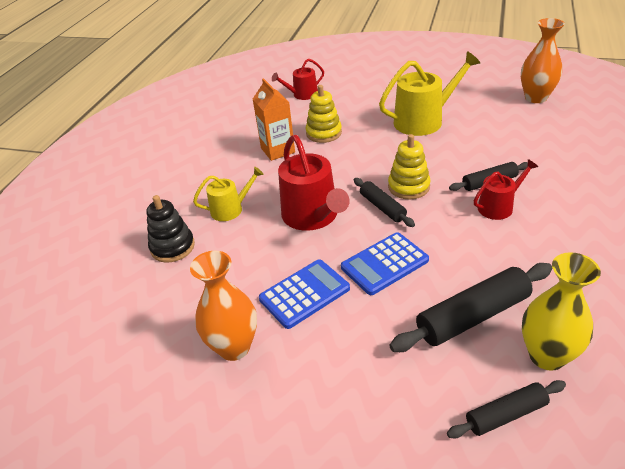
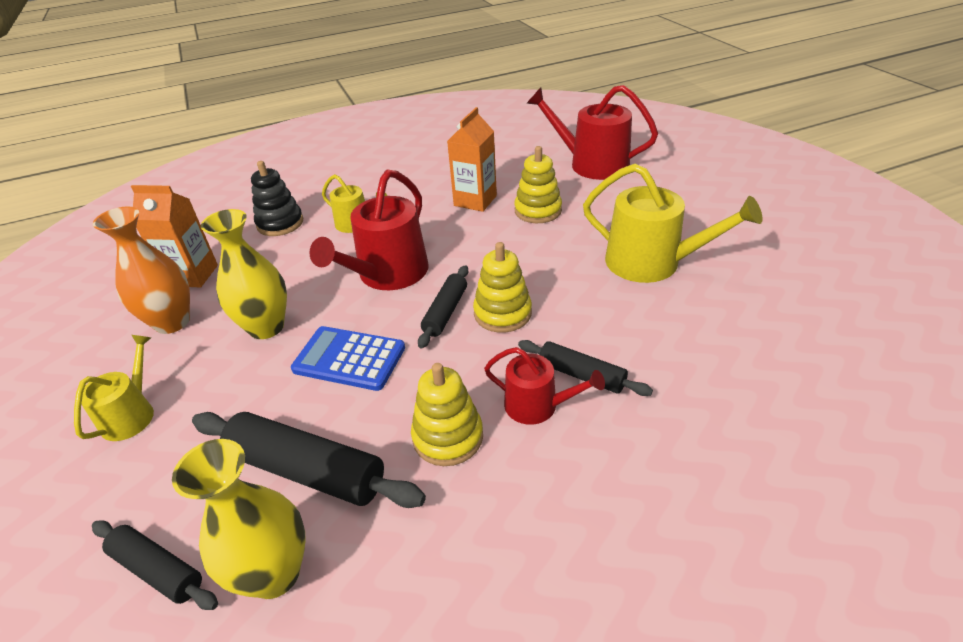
camera: 50 degrees right, 0 degrees up
blue calculator [259,259,350,329] -> yellow vase [201,209,287,339]
red watering can [272,59,324,100] -> red watering can [526,85,658,180], size x1.74
orange vase [521,18,565,103] -> none
none -> yellow watering can [74,335,154,441]
none -> orange carton [131,185,218,288]
none -> yellow stacking toy [411,363,483,466]

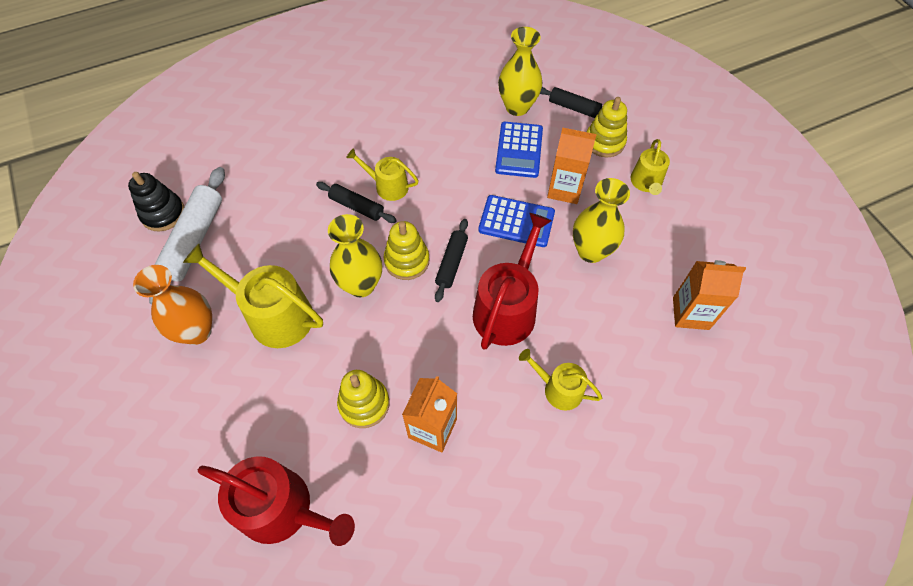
camera: 175 degrees right, 20 degrees up
orange vase [92,207,190,334] -> orange vase moved to [133,265,212,345]
black rolling pin [192,412,426,508] -> blue calculator [495,122,543,178]
black stacking toy [251,161,303,236] -> black stacking toy moved to [128,172,184,231]
yellow stacking toy [411,363,483,466] -> yellow stacking toy moved to [587,97,627,157]
red watering can [484,347,605,425] -> yellow watering can [346,148,419,201]
none -> white rolling pin [149,167,225,305]
none -> yellow vase [328,214,382,297]
none -> orange carton [547,127,597,204]

